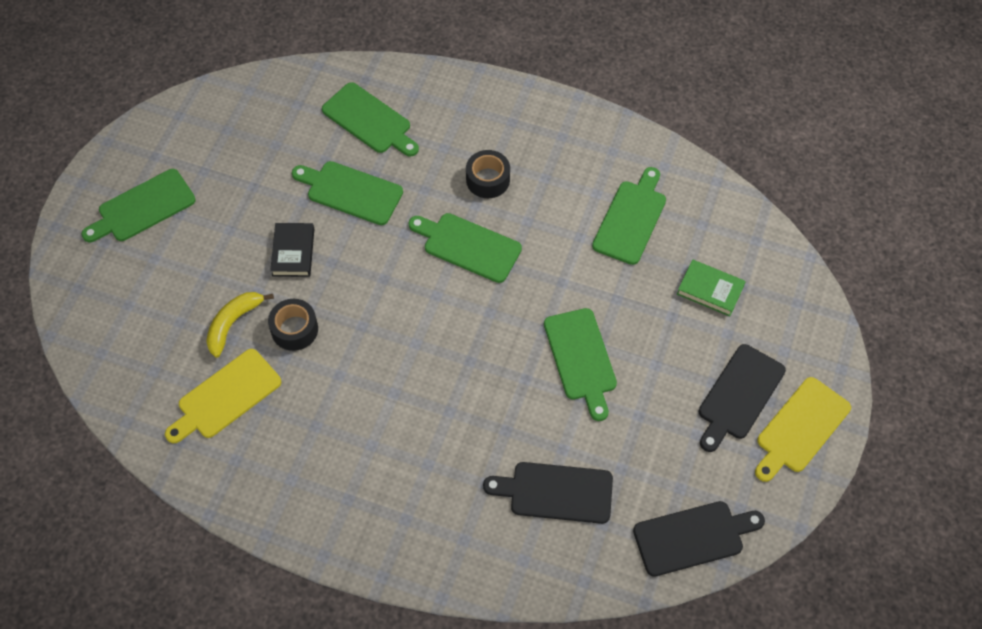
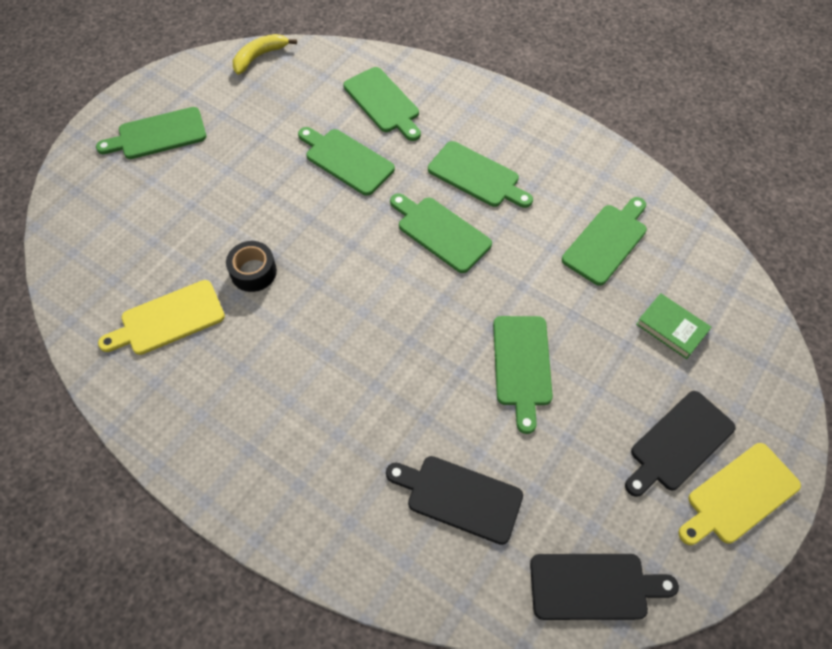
camera: 15 degrees right, 0 degrees up
yellow banana [206,292,274,358] -> yellow banana moved to [233,34,297,75]
black book [270,223,314,277] -> none
black tape [466,150,510,198] -> green cutting board [428,141,533,208]

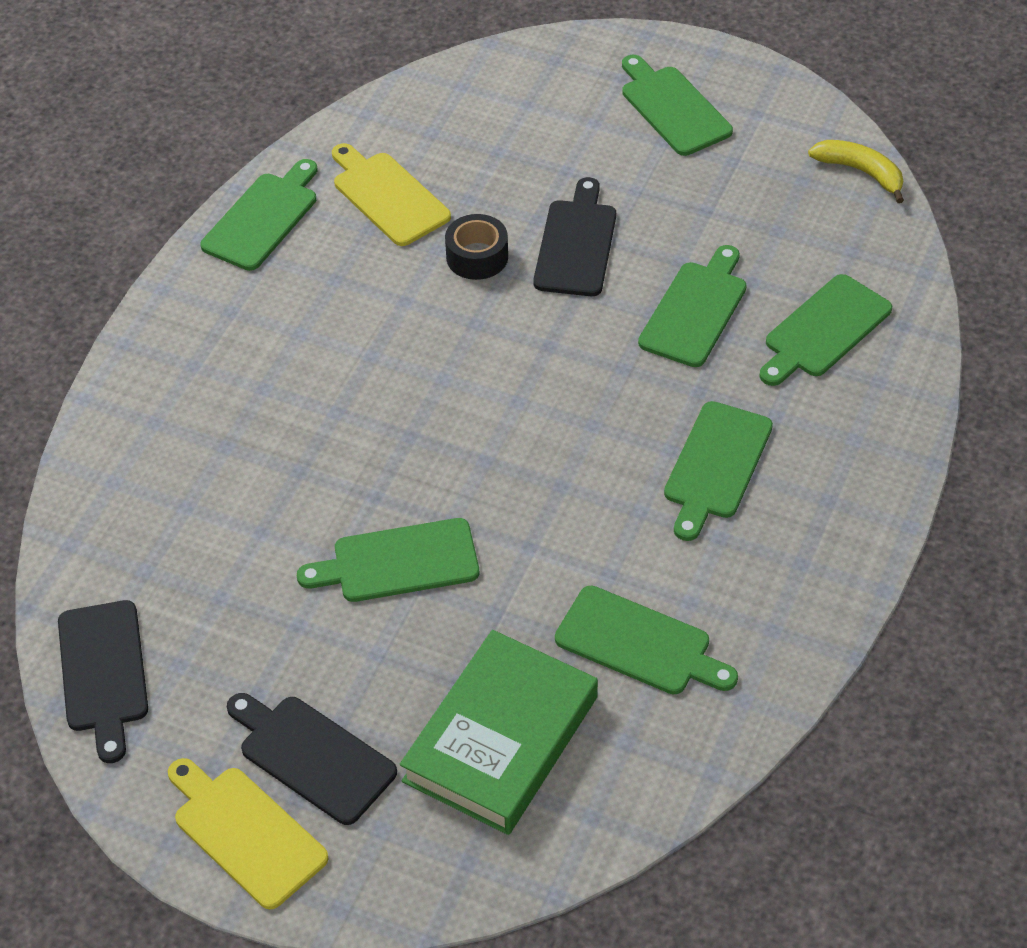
camera: 80 degrees right, 10 degrees down
black cutting board [386,456,523,545] -> black cutting board moved to [533,177,616,296]
green cutting board [390,193,492,273] -> green cutting board moved to [200,159,317,271]
green book [636,293,711,359] -> green book [400,630,598,835], size x1.97

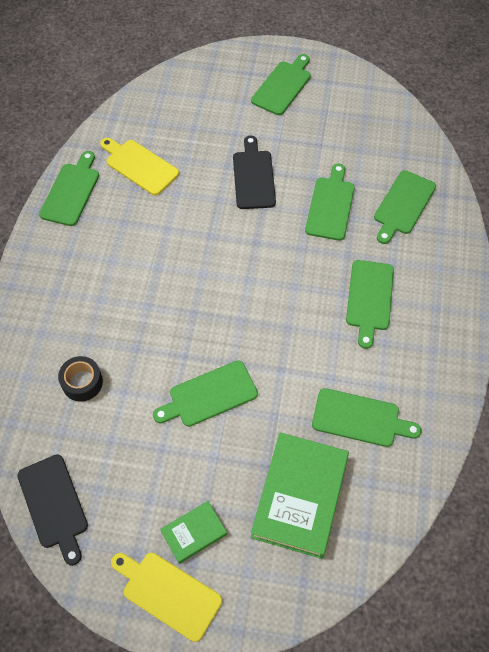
camera: 15 degrees left, 10 degrees up
black cutting board [227,693,397,825] -> green book [160,501,227,564]
black tape [445,214,508,280] -> black tape moved to [58,356,103,402]
green cutting board [622,55,733,156] -> green cutting board turned 75 degrees clockwise [251,54,311,115]
yellow banana [808,140,904,203] -> none

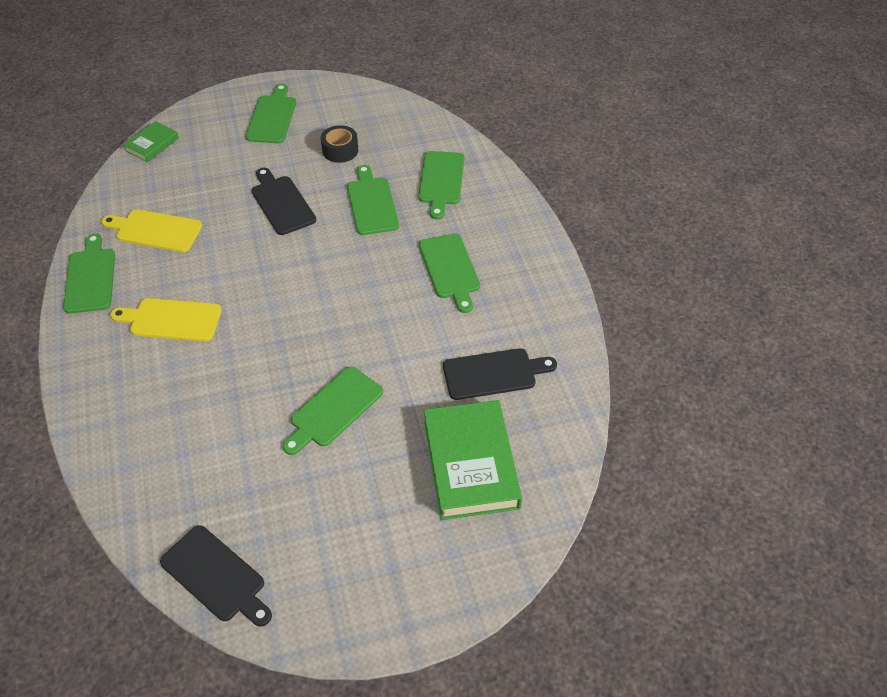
camera: 25 degrees left, 10 degrees down
black tape [58,356,103,402] -> black tape moved to [321,125,358,163]
yellow cutting board [111,553,222,642] -> yellow cutting board moved to [110,298,222,341]
green book [160,501,227,564] -> green book moved to [124,121,179,163]
green cutting board [312,388,422,447] -> black cutting board [443,348,557,400]

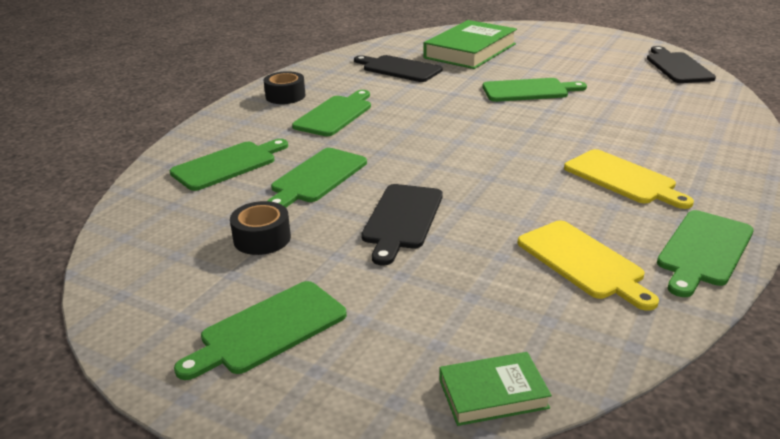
camera: 135 degrees left, 20 degrees down
none -> black tape [264,71,305,104]

